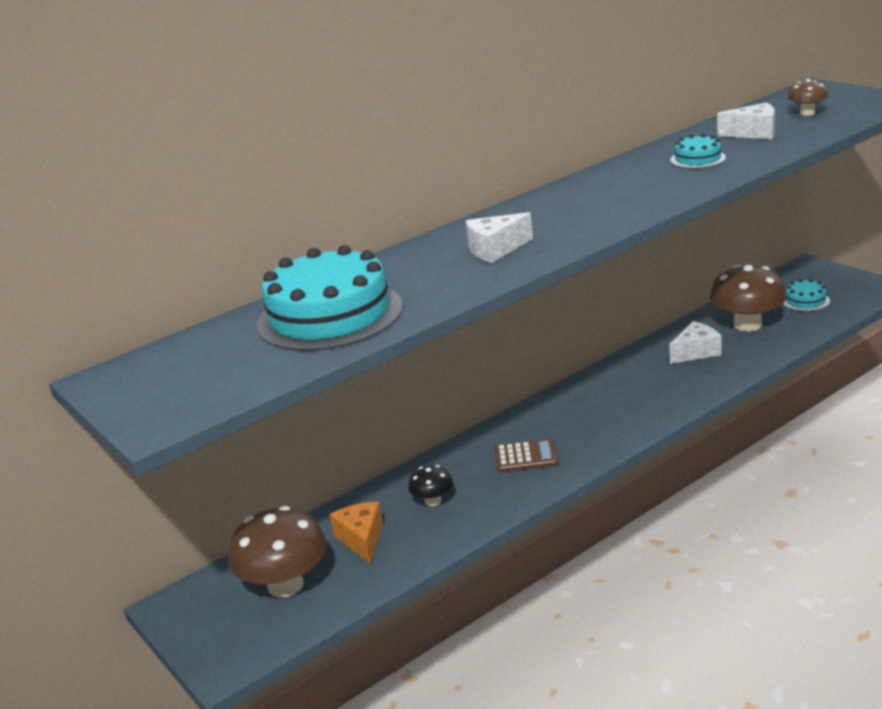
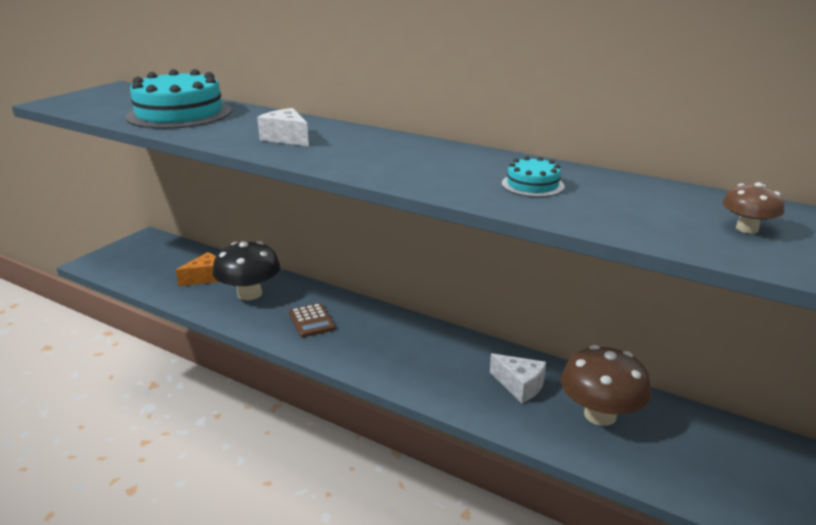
camera: 65 degrees right, 0 degrees up
brown mushroom [228,506,327,598] -> none
black mushroom [408,465,453,506] -> black mushroom [212,241,280,300], size x1.99
white cheese [717,102,775,139] -> none
turquoise cake [783,279,830,312] -> none

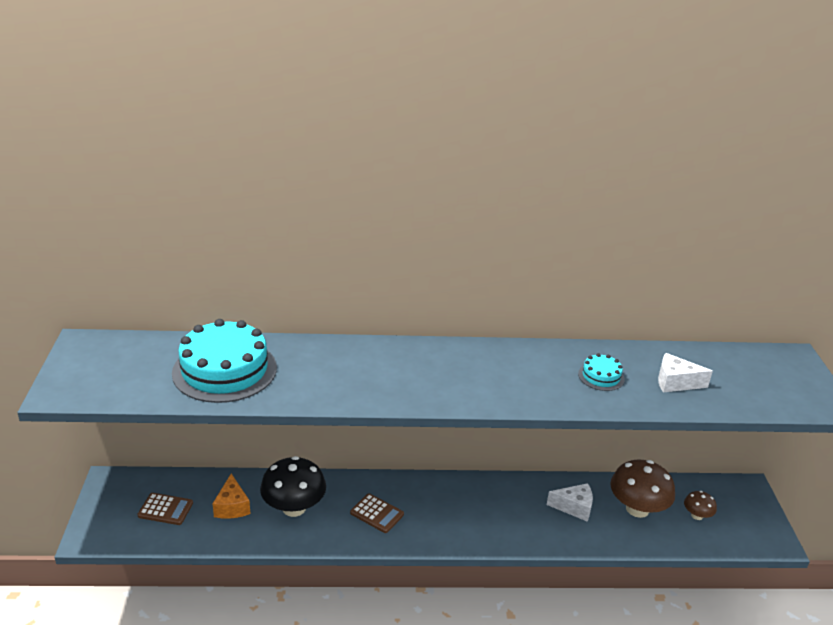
camera: 35 degrees left, 5 degrees up
orange cheese [176,252,219,286] -> orange cheese turned 150 degrees clockwise [212,473,250,519]
white cheese [257,108,309,146] -> white cheese moved to [658,353,713,392]
brown mushroom [722,182,784,234] -> brown mushroom moved to [684,491,717,520]
none -> brown calculator [137,493,193,525]

